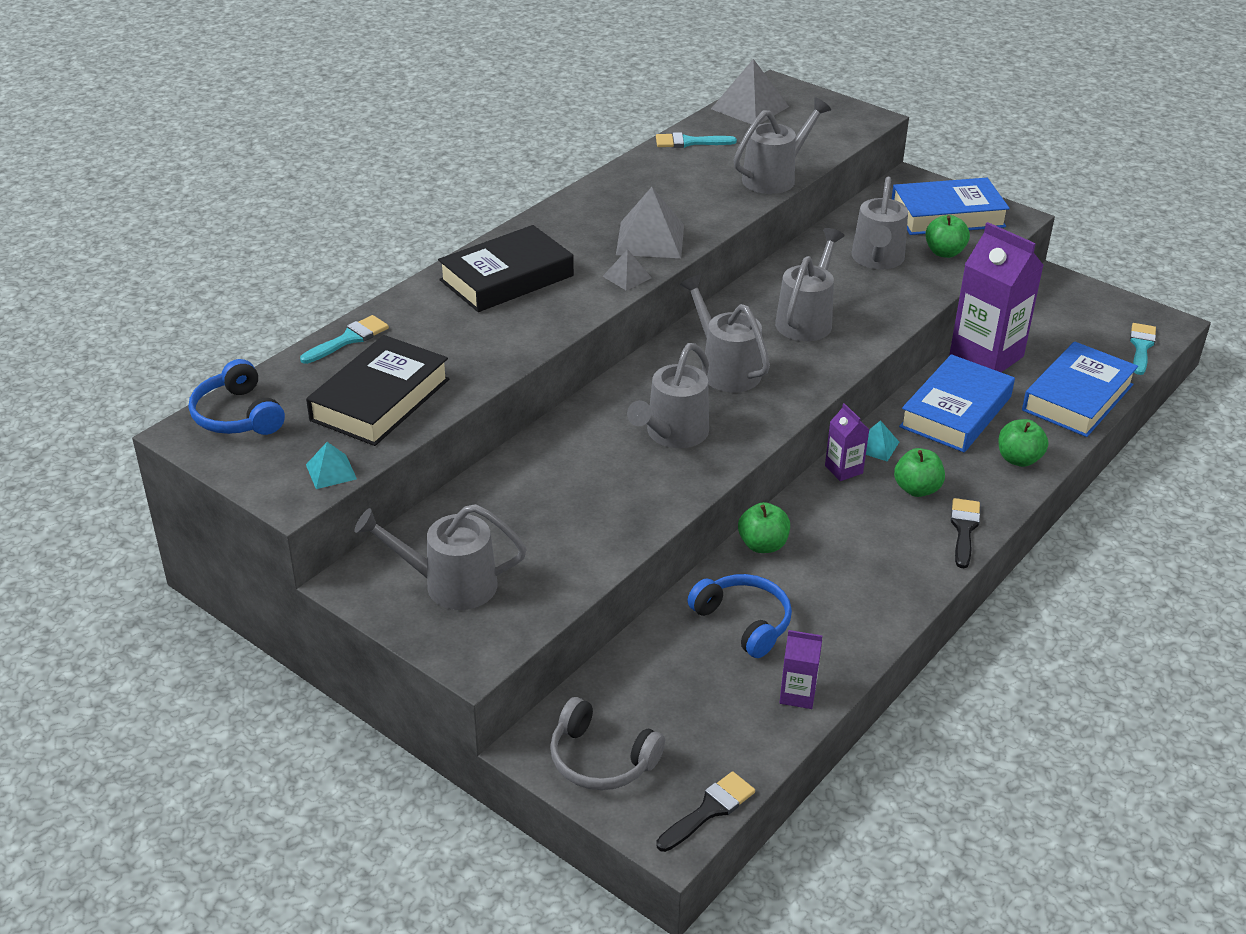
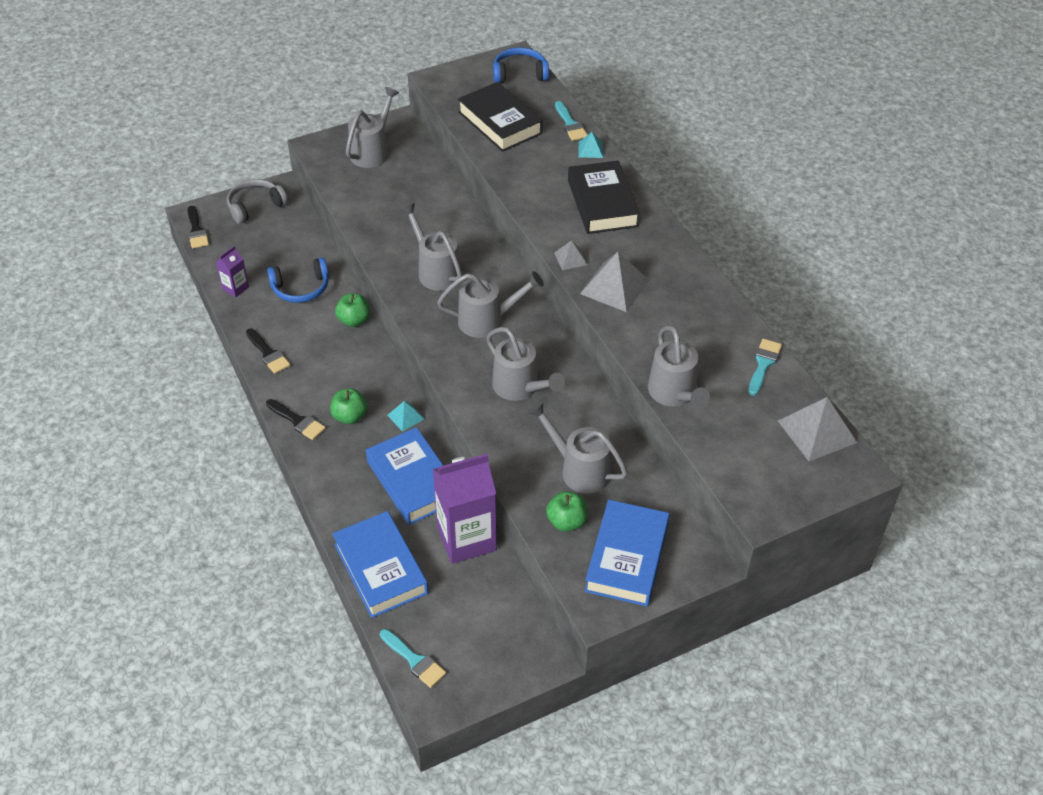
camera: 115 degrees right, 10 degrees up
turquoise pyramid [306,442,357,489] -> turquoise pyramid moved to [579,132,603,158]
purple carton [825,403,869,481] -> none
green apple [999,419,1048,467] -> none
none -> black brush [246,328,290,374]

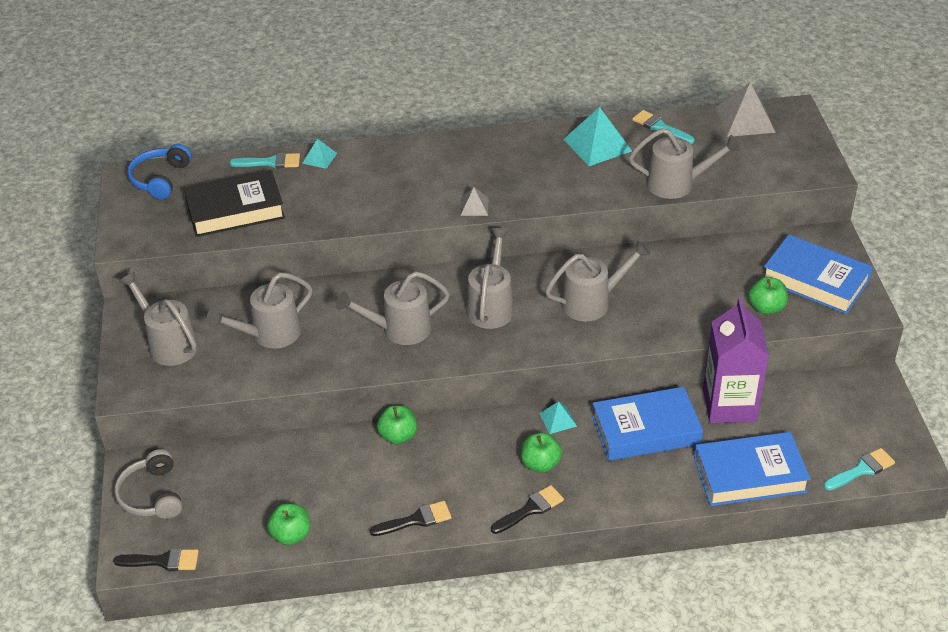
camera: 70 degrees left, 5 degrees down
purple carton [216,246,249,298] -> green apple [267,504,310,545]
blue headphones [267,258,329,303] -> none
grey watering can [528,401,628,494] -> grey watering can moved to [207,273,313,349]
black book [568,160,640,234] -> none
grey pyramid [580,252,649,312] -> none
none -> turquoise pyramid [563,107,632,166]

